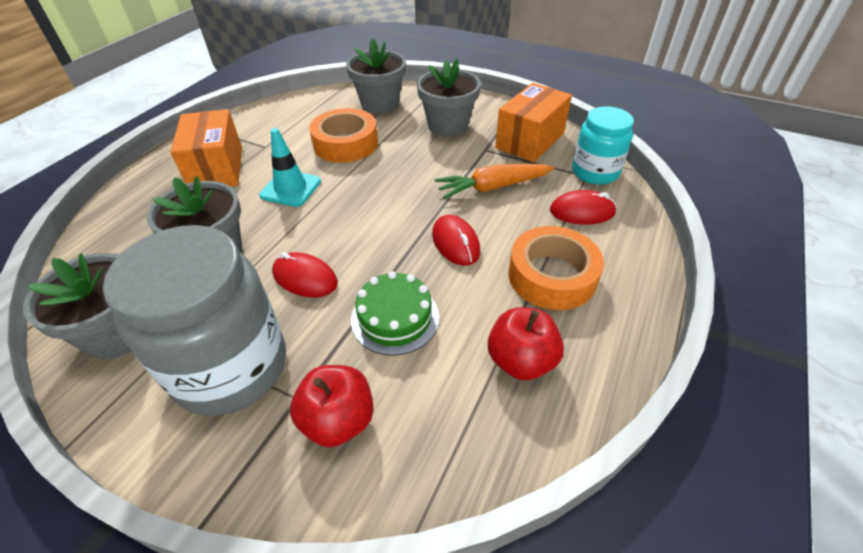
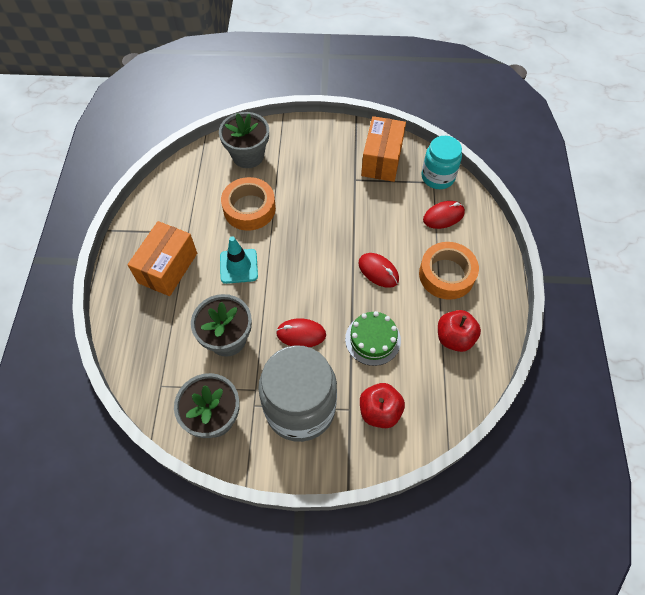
camera: 25 degrees left, 15 degrees up
orange box [170,109,242,187] -> orange box turned 60 degrees clockwise [128,221,197,296]
grey flower pot [417,59,481,137] -> none
orange carrot [435,164,555,199] -> none

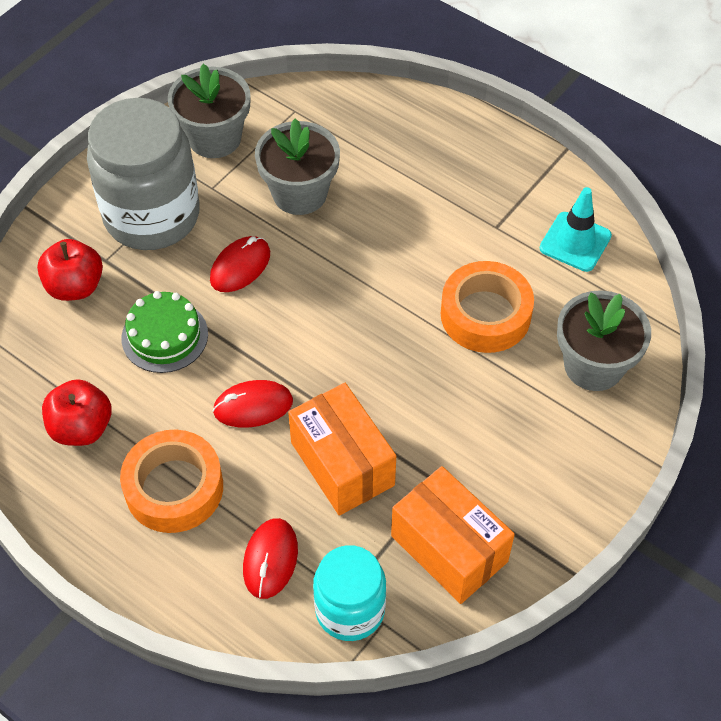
camera: 125 degrees right, 5 degrees down
orange box [128,221,197,296] -> orange box moved to [288,383,396,516]
turquoise traffic cone [220,236,258,284] -> turquoise traffic cone moved to [540,187,612,272]

